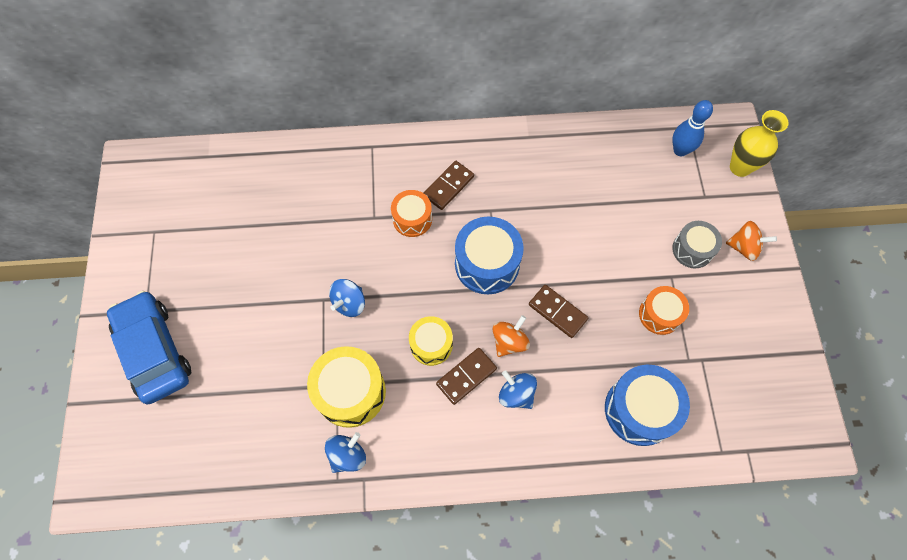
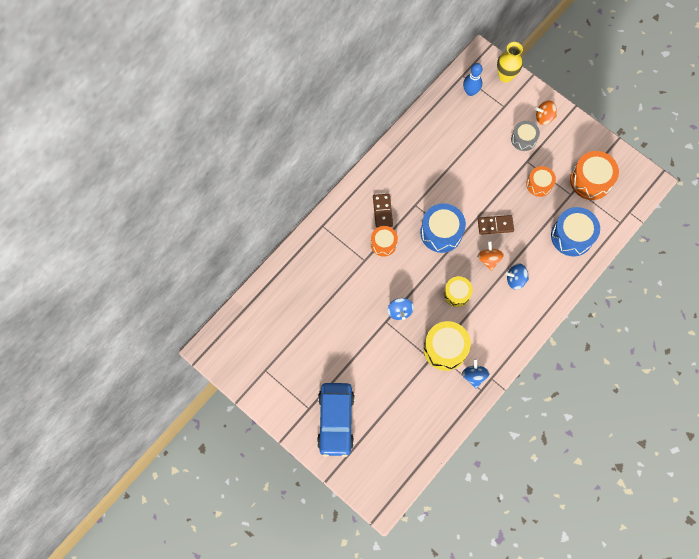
camera: 45 degrees left, 5 degrees up
blue car [107,291,191,404] -> blue car turned 105 degrees counterclockwise [317,383,354,457]
brown domino [436,348,497,405] -> none
orange spinning top [726,221,777,261] -> orange spinning top turned 150 degrees counterclockwise [535,100,557,125]
none -> orange drum [570,151,619,200]

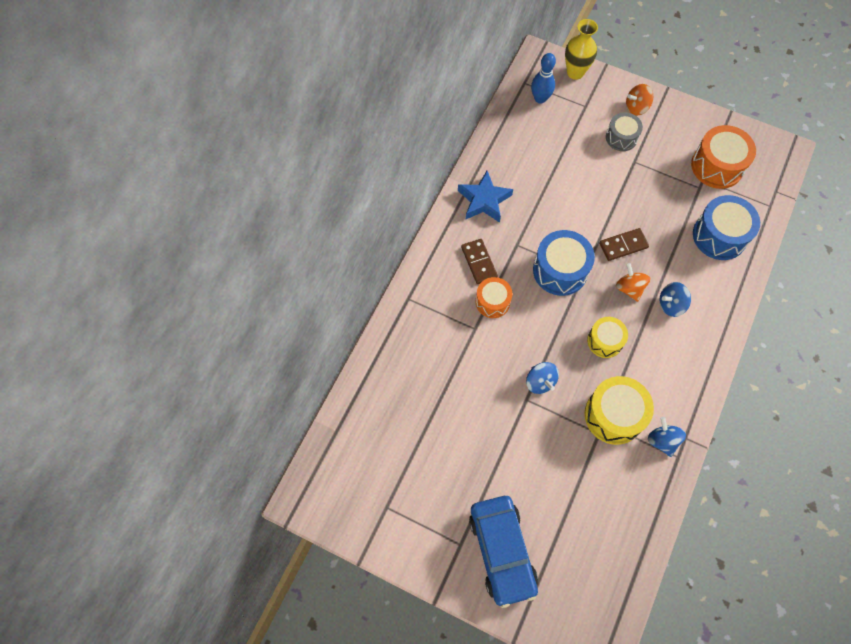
camera: 15 degrees left, 5 degrees down
orange drum [526,166,556,197] -> none
none -> blue star [458,171,513,223]

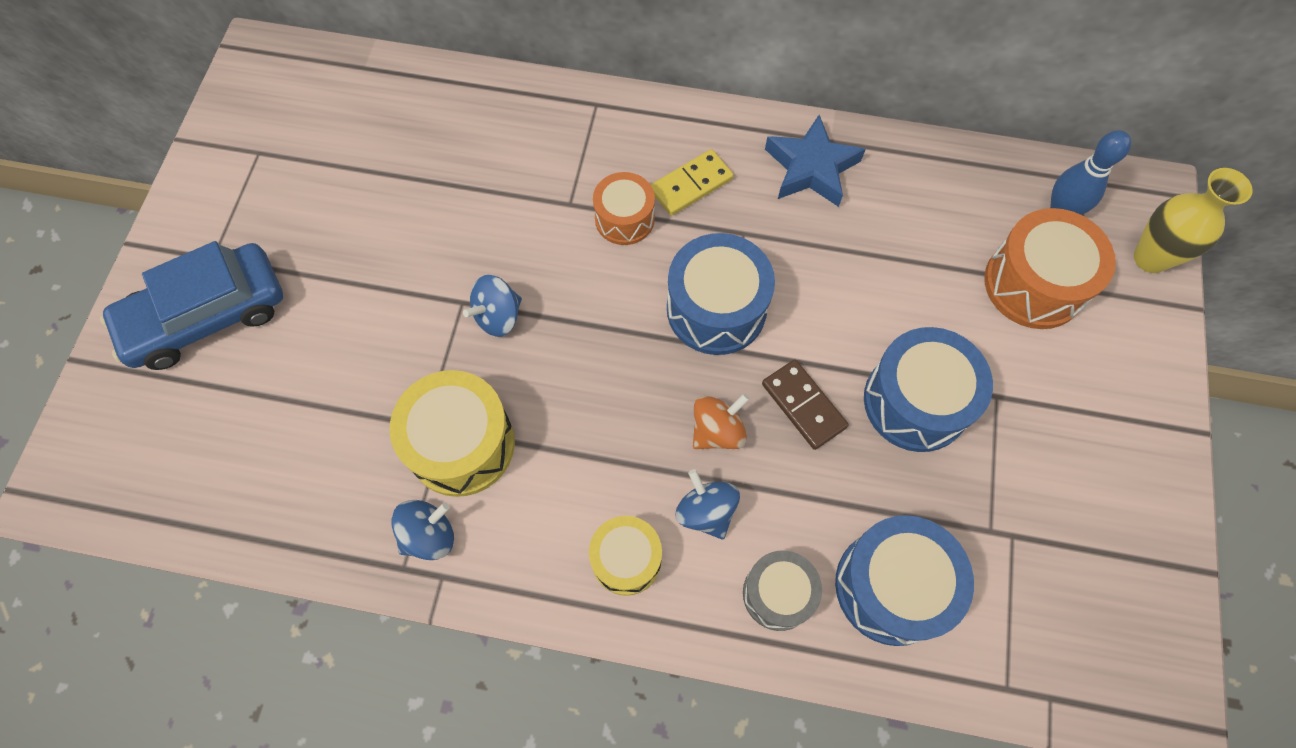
camera: 75 degrees right, 0 degrees up
brown domino [461,239,498,284] -> yellow domino [651,149,734,216]
yellow drum [587,317,628,358] -> yellow drum moved to [589,516,662,596]
grey drum [606,112,643,151] -> grey drum moved to [743,551,822,631]
orange spinning top [626,84,653,116] -> none
orange drum [691,125,756,189] -> orange drum moved to [984,208,1116,329]
none -> blue drum [864,327,993,452]

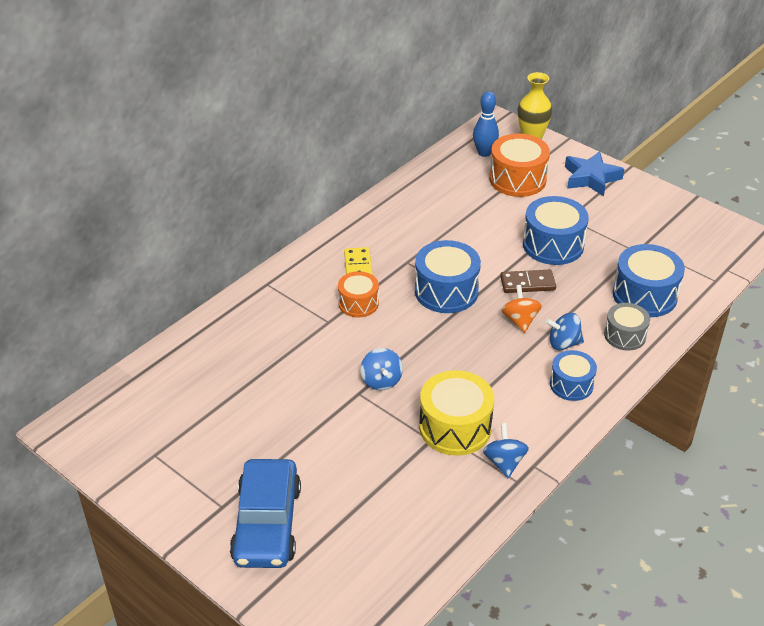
camera: 60 degrees left, 25 degrees down
yellow drum [589,516,662,596] -> blue drum [550,350,597,401]
blue star [765,115,866,207] -> blue star moved to [565,151,624,196]

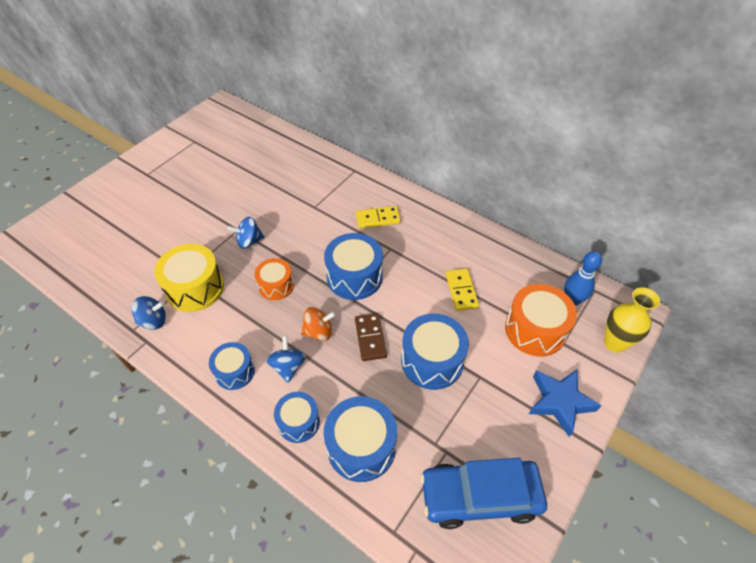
camera: 85 degrees right, 10 degrees up
blue car [230,459,301,568] -> blue car moved to [420,457,547,529]
orange drum [338,271,379,317] -> orange drum moved to [255,258,294,300]
grey drum [604,303,650,351] -> blue drum [274,392,320,443]
none -> yellow domino [446,269,479,311]

